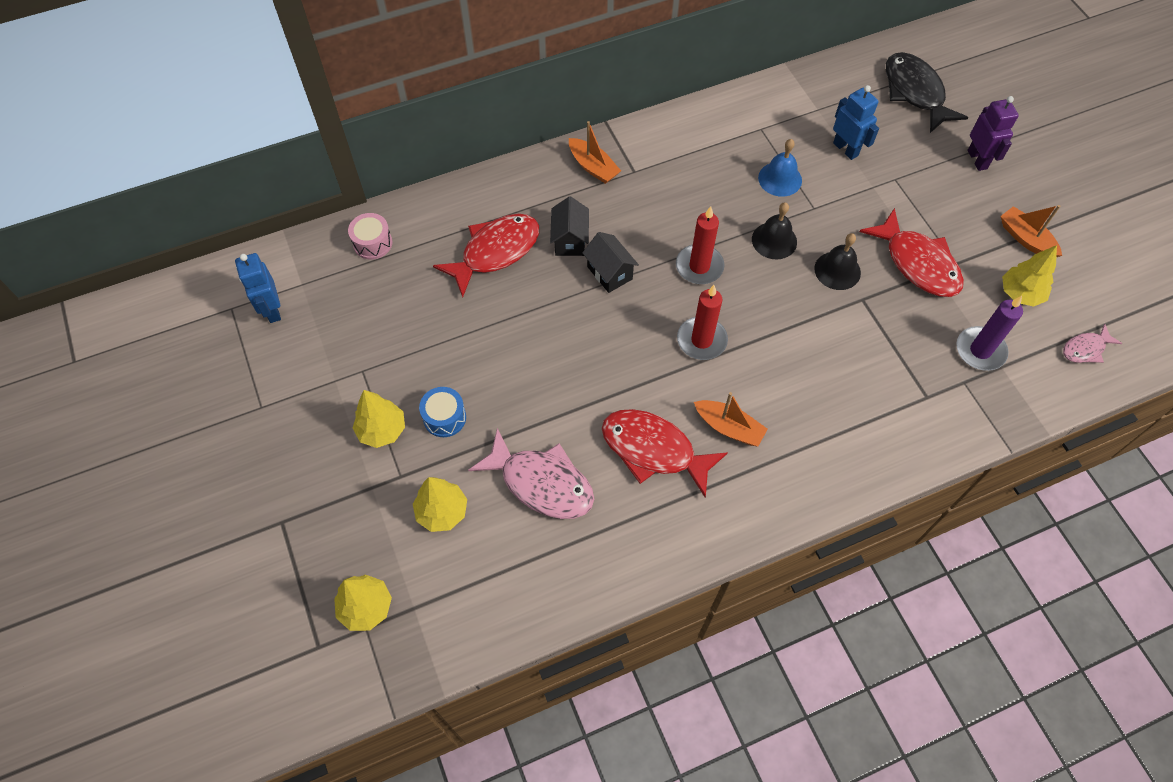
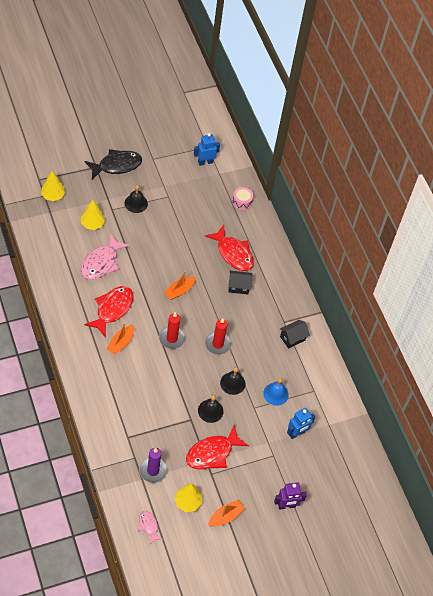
camera: 85 degrees right, 5 degrees down
yellow tree [353,390,405,448] -> black bell [124,185,148,213]
blue drum [419,387,466,437] -> none
orange boat [569,121,621,184] -> orange boat moved to [164,271,196,300]
black house [582,232,639,293] -> black house moved to [280,320,310,349]
black fish [886,52,968,133] -> black fish moved to [85,149,142,180]

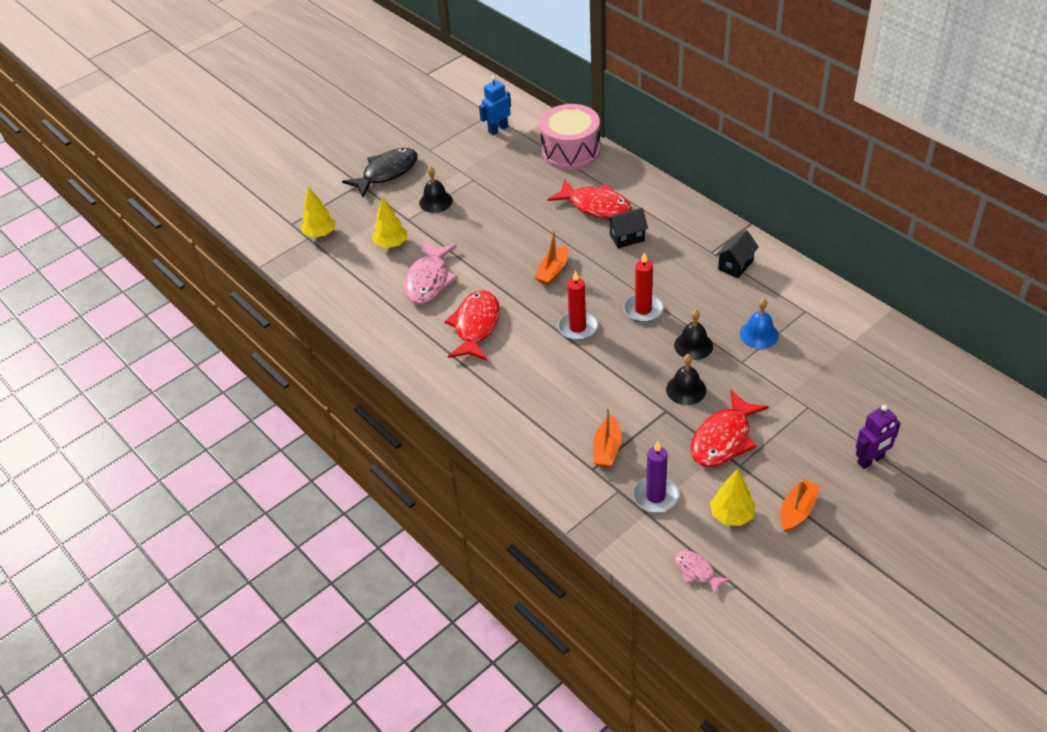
camera: 10 degrees left, 10 degrees down
orange boat [106,323,134,355] -> orange boat moved to [593,407,621,467]
pink drum [232,187,253,210] -> pink drum [540,104,600,170], size x2.11
blue robot [287,408,315,439] -> none

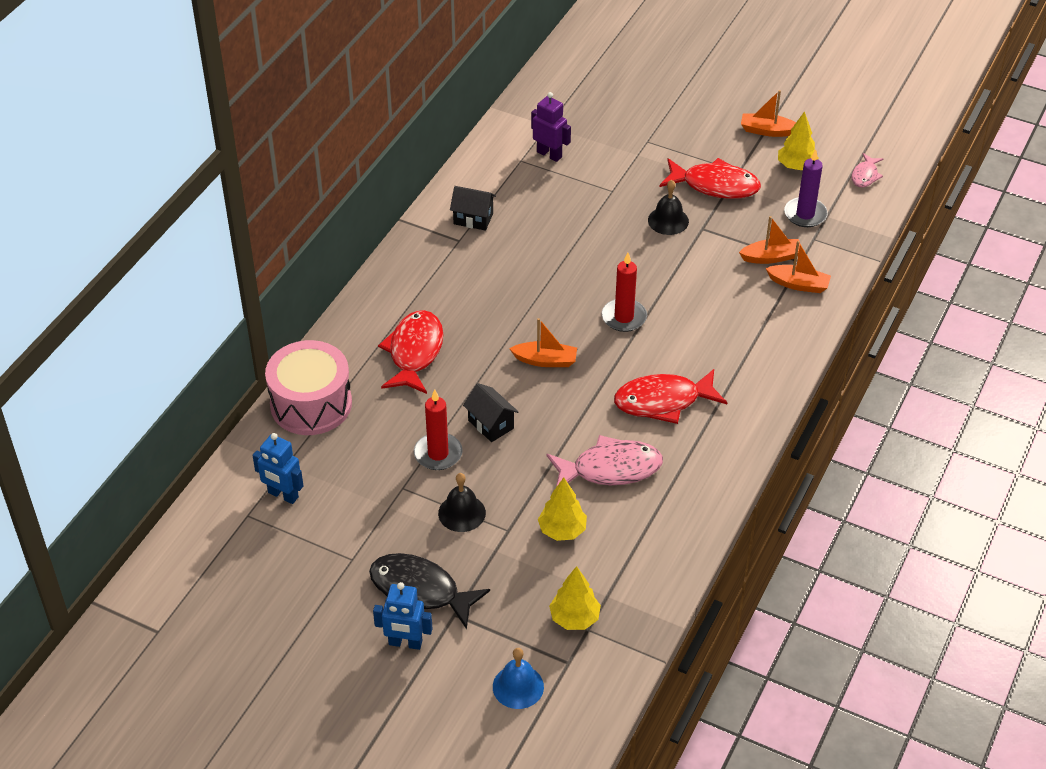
camera: 115 degrees left, 0 degrees up
black house [607,208,648,248] -> black house moved to [463,383,518,442]
red candle [624,252,663,322] -> red candle moved to [414,389,463,470]
black bell [674,310,713,360] -> none
blue bell [740,298,779,349] -> blue bell moved to [493,648,544,709]
purple robot [856,405,901,469] -> purple robot moved to [531,92,571,162]
none -> blue robot [373,582,433,650]
none -> orange boat [766,241,831,293]

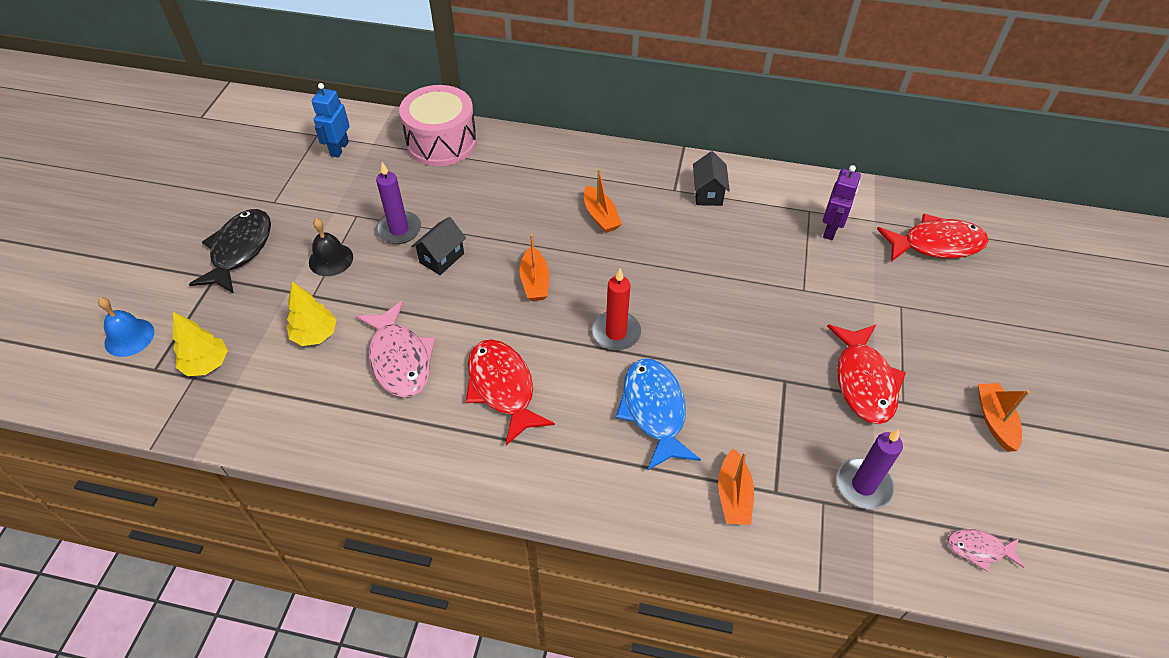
camera: 75 degrees right, 5 degrees up
blue robot [373,582,433,650] -> none
red fish [378,310,443,394] -> red fish moved to [877,214,989,262]
red candle [414,389,463,470] -> purple candle [376,162,421,244]
black bell [648,180,689,235] -> none
orange boat [739,216,800,264] -> orange boat moved to [584,169,622,233]
yellow tree [778,111,819,170] -> none
none -> blue fish [616,359,701,471]

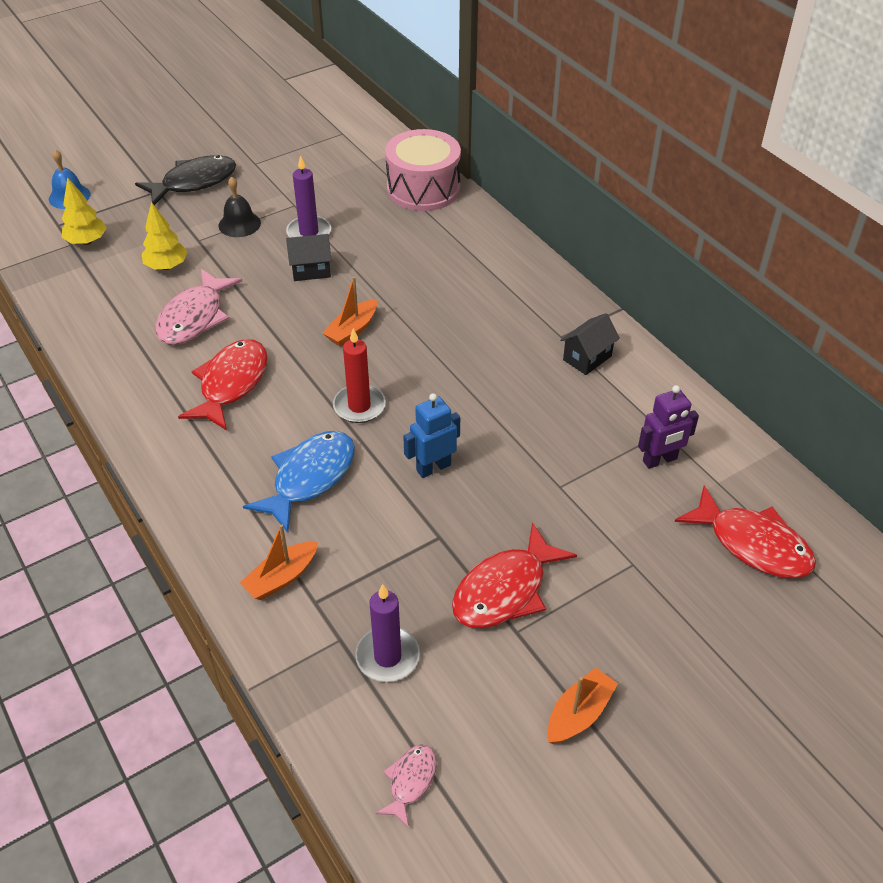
camera: 45 degrees right, 5 degrees down
blue robot [312,83,350,158] -> blue robot moved to [403,393,460,478]
orange boat [584,169,622,233] -> none
pink fish [947,529,1024,572] -> pink fish turned 60 degrees clockwise [375,744,437,828]

